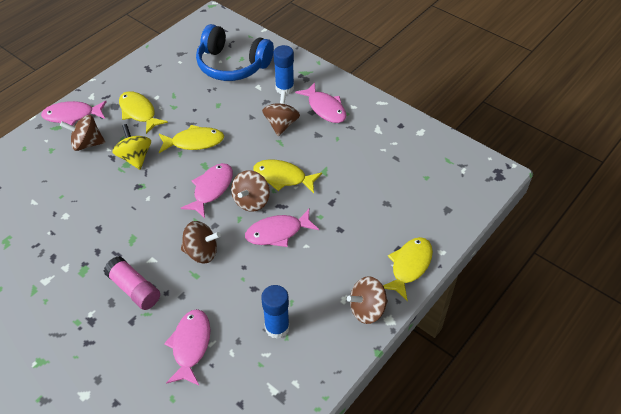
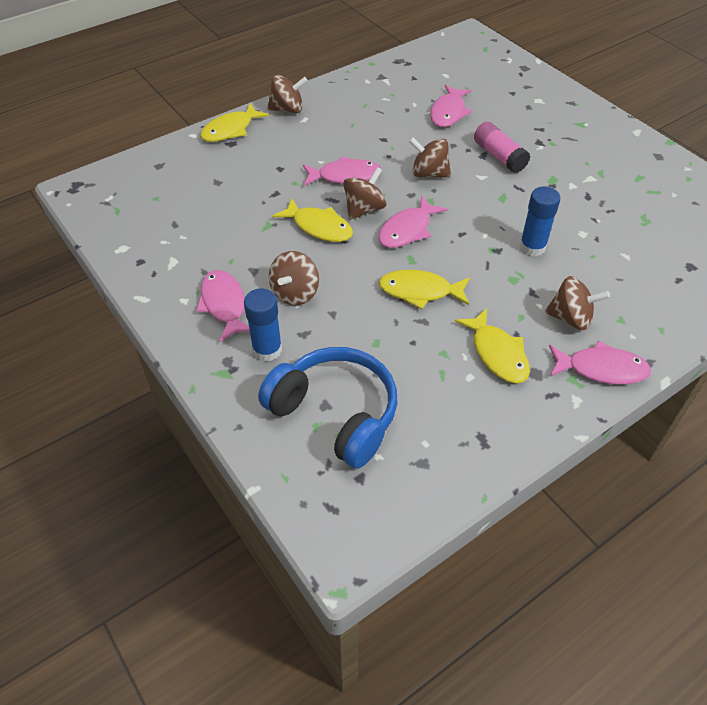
camera: 165 degrees left, 0 degrees up
yellow spinning top [112,124,151,170] -> none
blue glue stick [261,285,290,339] -> blue glue stick moved to [519,186,560,256]

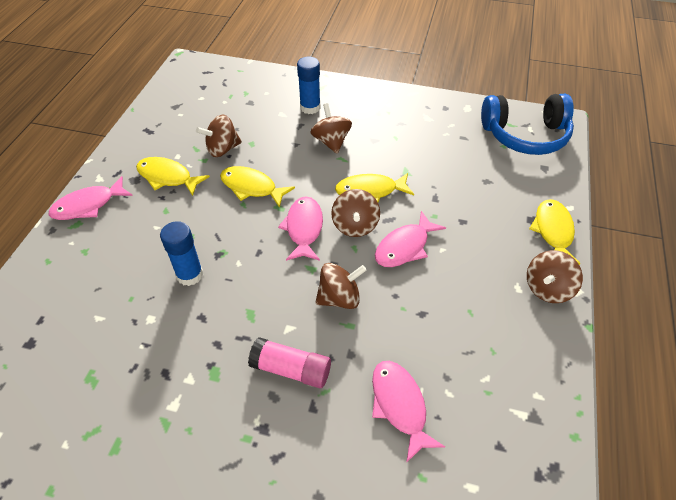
camera: 140 degrees right, 0 degrees up
pink fish [196,270,250,342] -> none
blue headphones [258,347,397,469] -> blue headphones moved to [481,94,574,155]
yellow fish [379,270,470,309] -> yellow fish turned 120 degrees counterclockwise [220,166,295,208]
brown spinning top [545,276,610,330] -> brown spinning top moved to [196,115,242,157]

